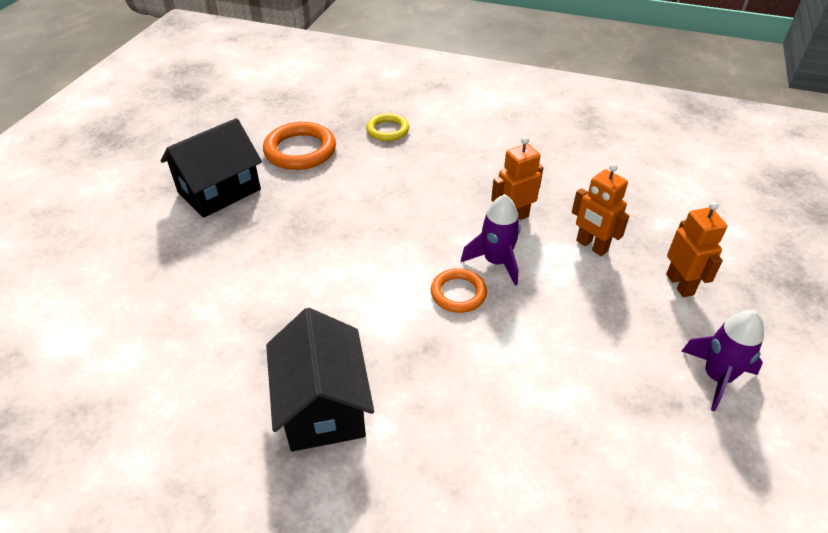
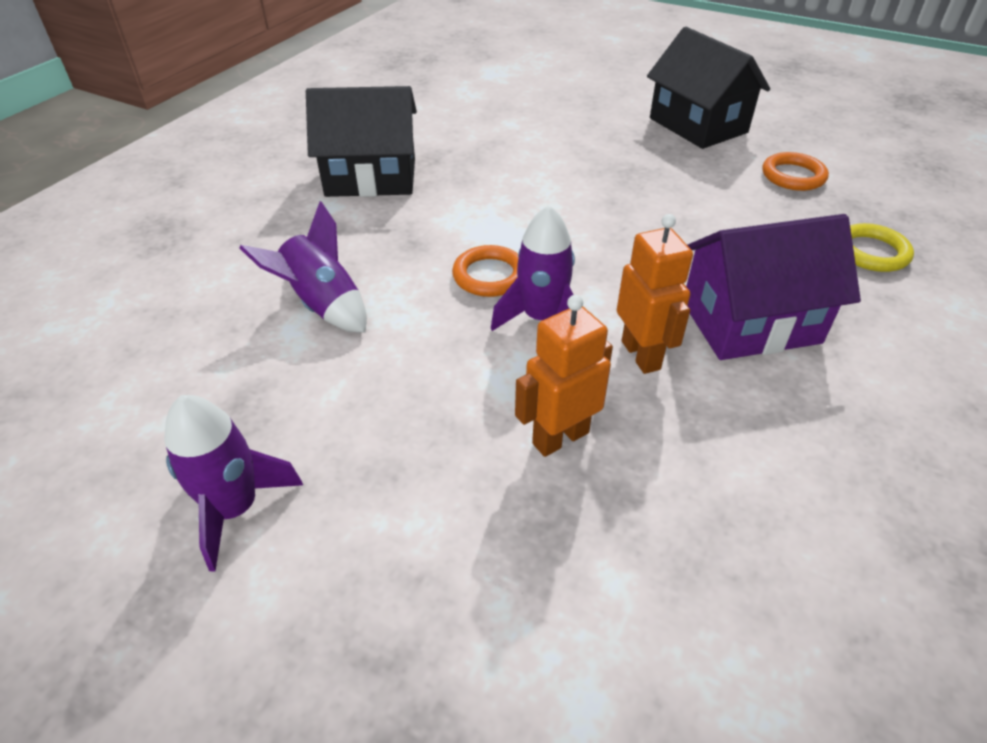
camera: 100 degrees right, 0 degrees up
orange ring [263,122,336,170] -> orange ring [762,152,829,191], size x0.62
orange robot [666,202,727,297] -> none
none -> purple rocket [239,201,367,333]
none -> purple house [686,214,861,360]

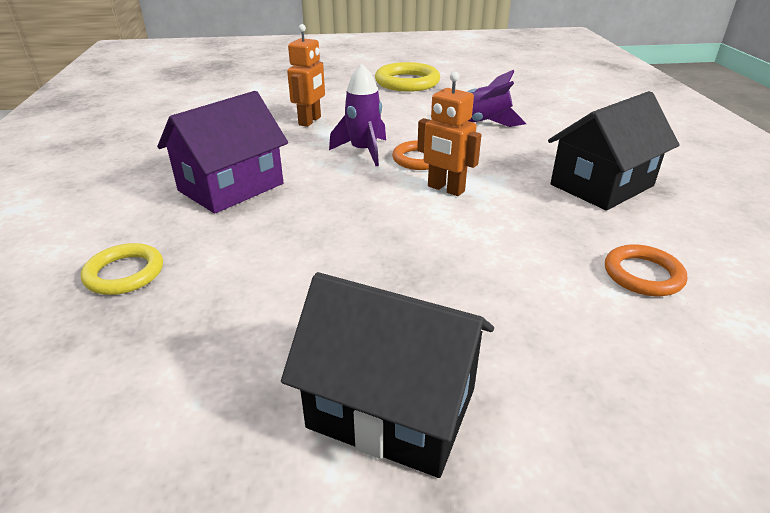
camera: 145 degrees right, 10 degrees down
purple rocket [164,395,303,572] -> yellow ring [375,62,440,92]
orange robot [617,214,693,374] -> orange robot moved to [417,72,481,196]
orange ring [762,152,829,191] -> orange ring moved to [605,244,687,296]

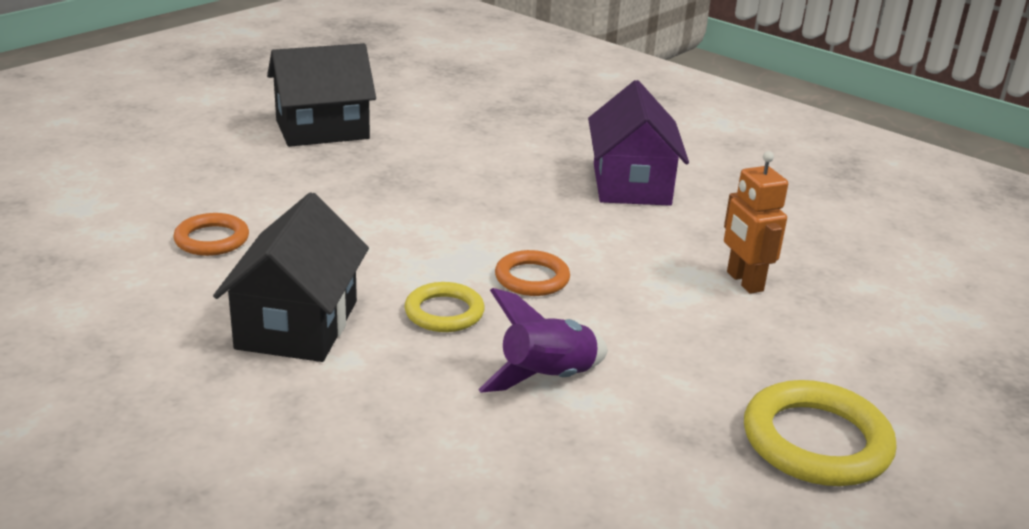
camera: 135 degrees right, 5 degrees down
yellow ring [81,243,163,295] -> yellow ring moved to [404,282,485,332]
purple rocket [329,64,386,166] -> none
orange robot [417,72,481,196] -> none

